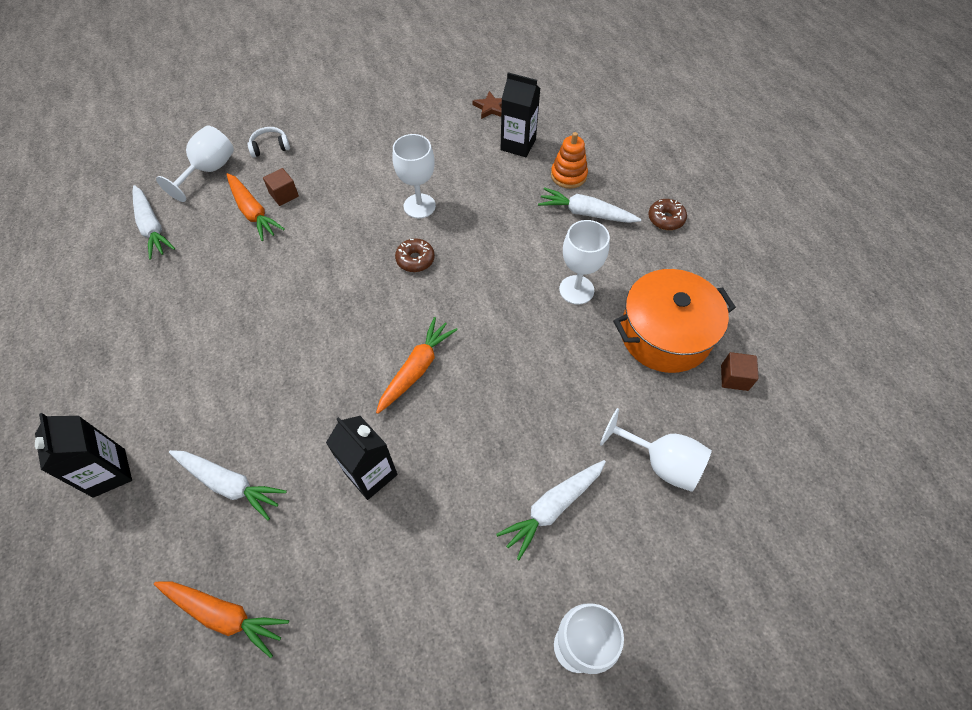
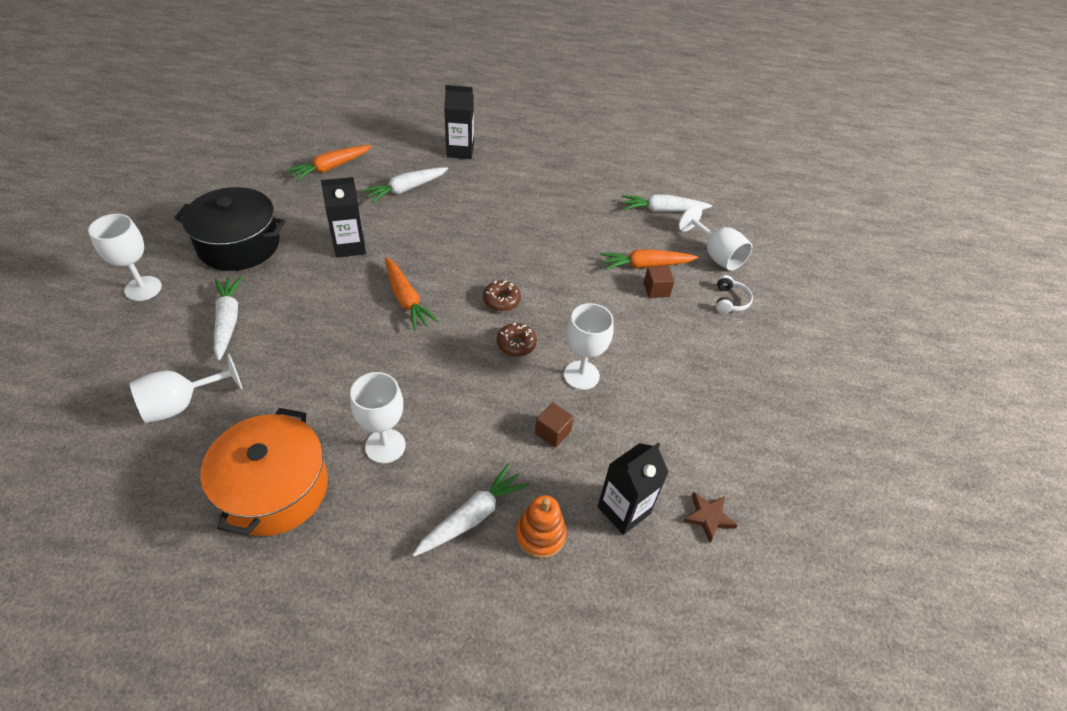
camera: 115 degrees right, 10 degrees down
brown donut [648,199,687,230] -> brown donut moved to [483,280,521,311]
brown cube [721,352,759,391] -> brown cube moved to [535,402,574,448]
none -> black pot [174,187,285,271]

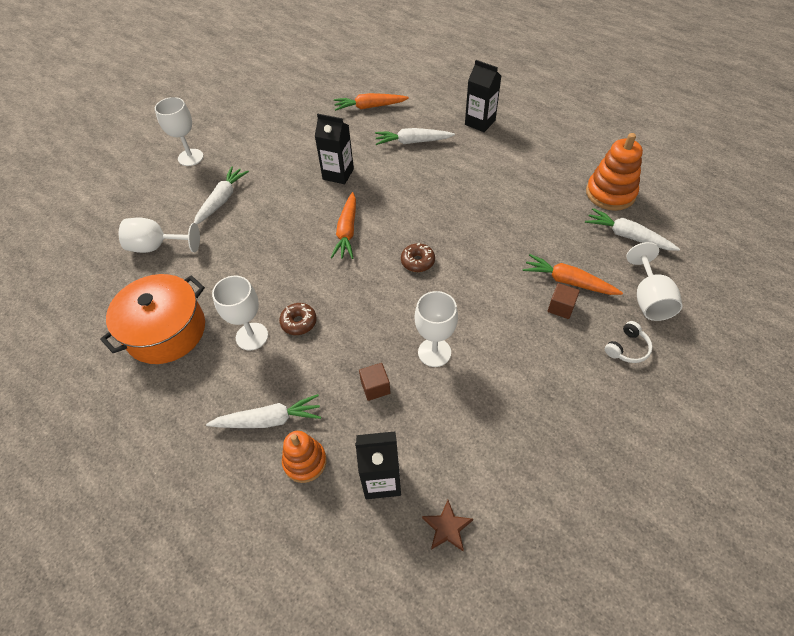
camera: 40 degrees right, 5 degrees up
black pot [174,187,285,271] -> none
brown donut [497,323,537,357] -> brown donut moved to [279,303,317,335]
none -> orange stacking toy [586,133,643,211]

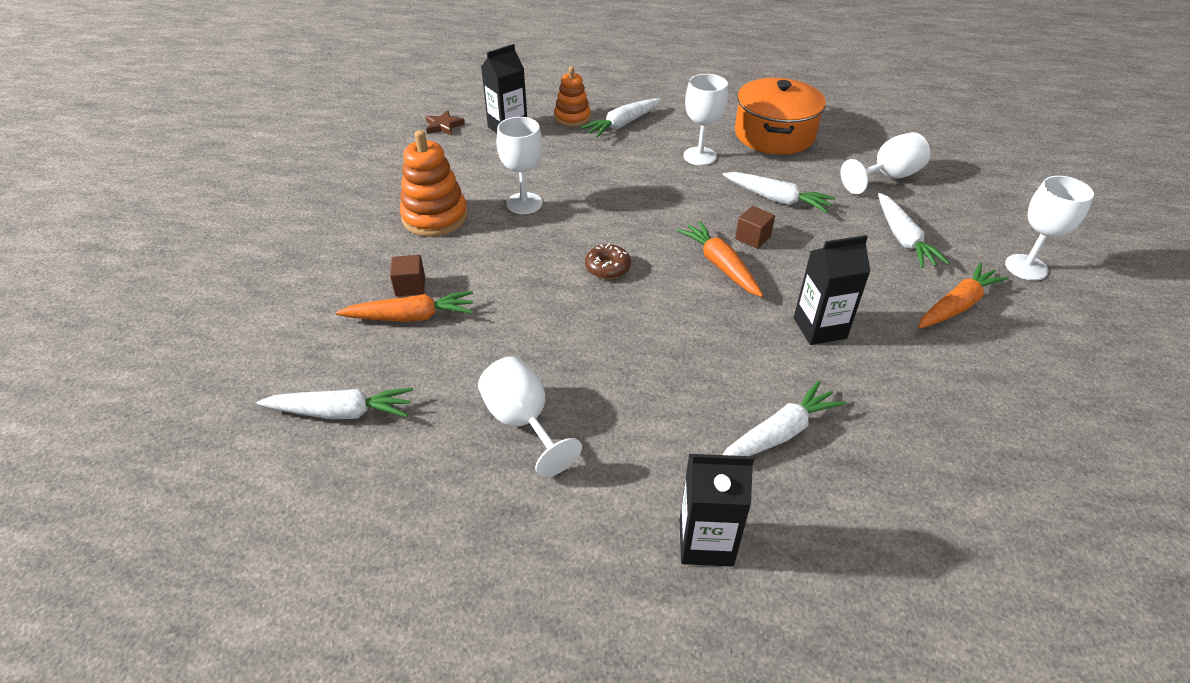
camera: 145 degrees right, 10 degrees down
brown donut [279,303,317,335] -> none
orange carrot [334,93,409,111] -> orange carrot moved to [918,263,1009,328]
brown cube [359,363,390,401] -> brown cube moved to [735,206,775,249]
orange stacking toy [586,133,643,211] -> orange stacking toy moved to [400,130,468,237]
white headphones [605,321,653,363] -> none
white goblet [626,242,682,321] -> white goblet moved to [478,356,582,477]
none -> white carrot [723,172,835,213]

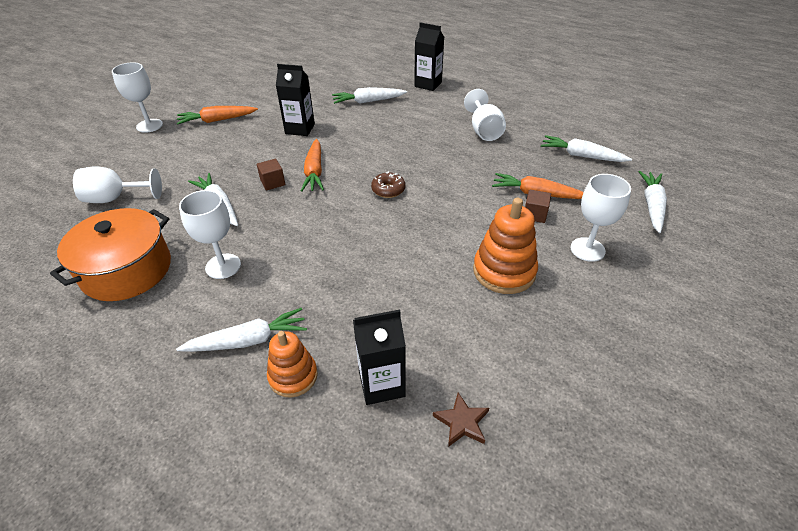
camera: 155 degrees left, 0 degrees up
white goblet [497,117,543,214] -> white goblet moved to [571,174,631,262]
white carrot [878,193,950,268] -> white carrot moved to [638,171,667,233]

